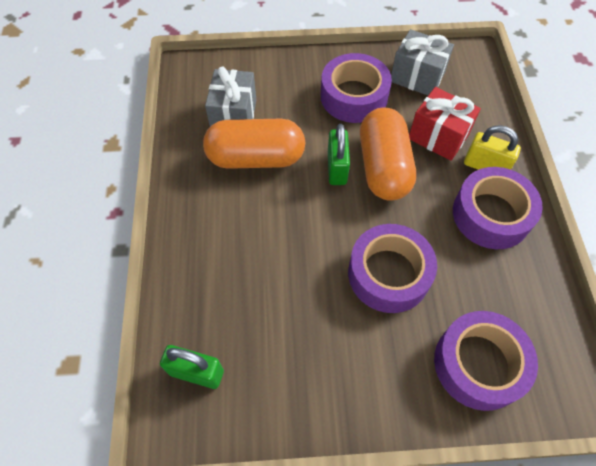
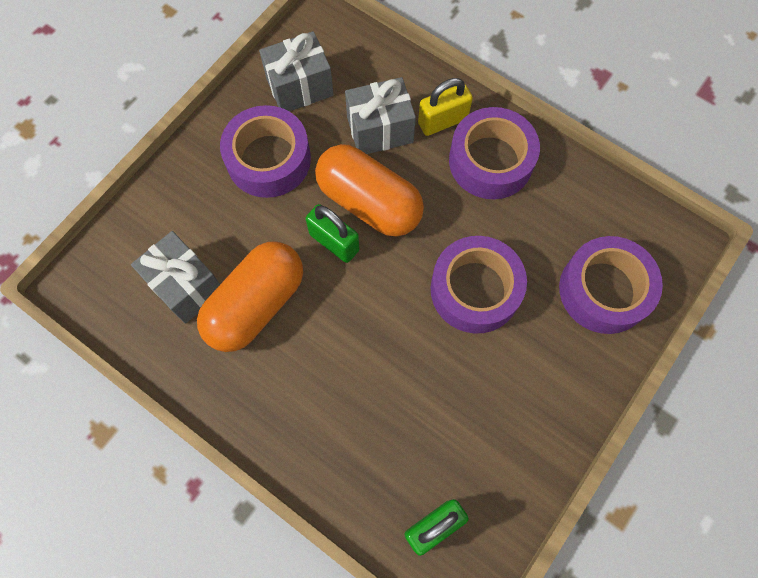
camera: 50 degrees left, 10 degrees up
red gift [409,87,481,161] -> grey gift [345,77,416,154]

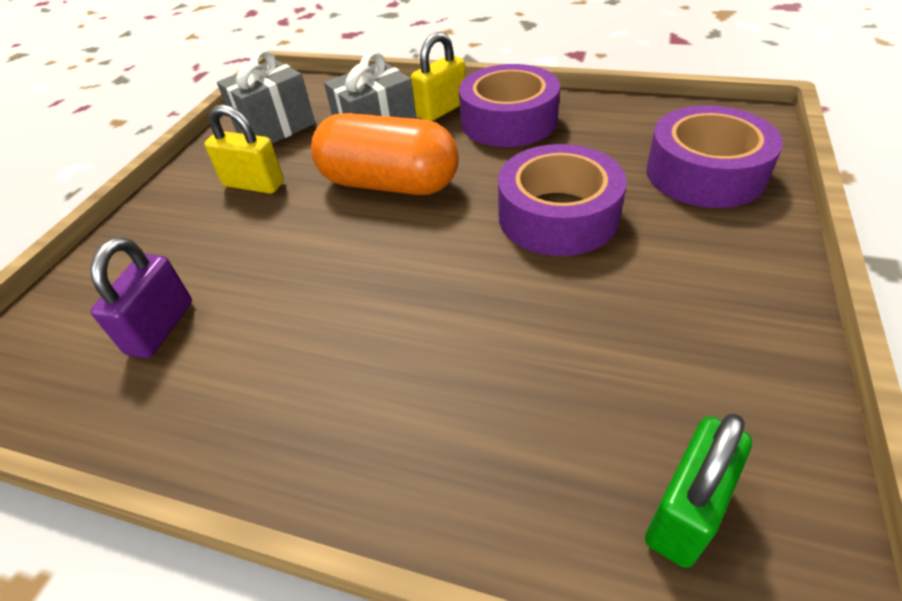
camera: 15 degrees left, 25 degrees down
grey gift [131,231,220,324] -> purple padlock [91,237,192,358]
orange capsule [197,241,303,352] -> none
purple tape [220,105,311,198] -> yellow padlock [204,104,284,194]
green padlock [306,204,359,263] -> none

